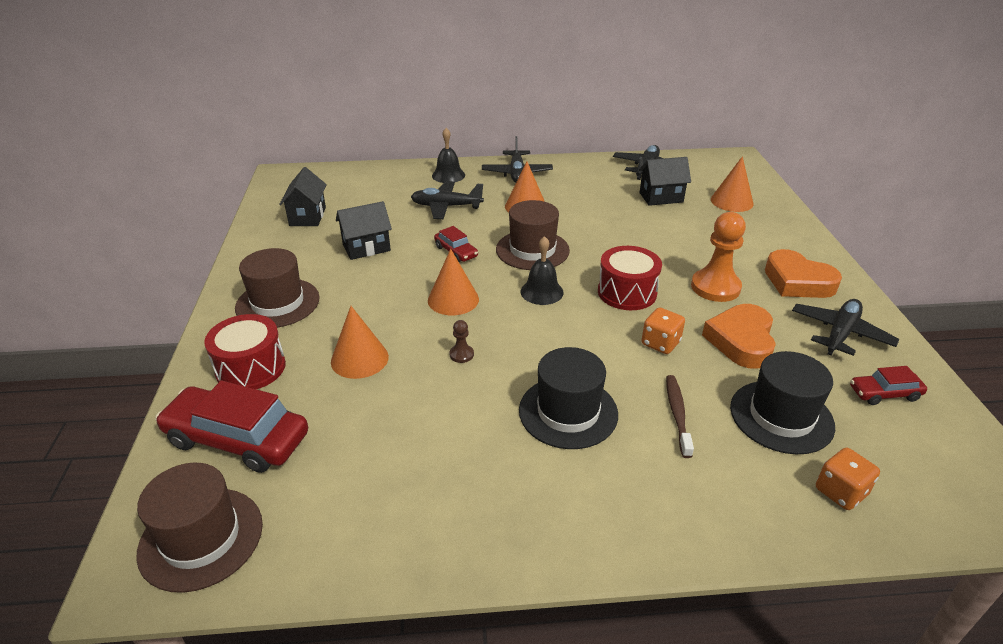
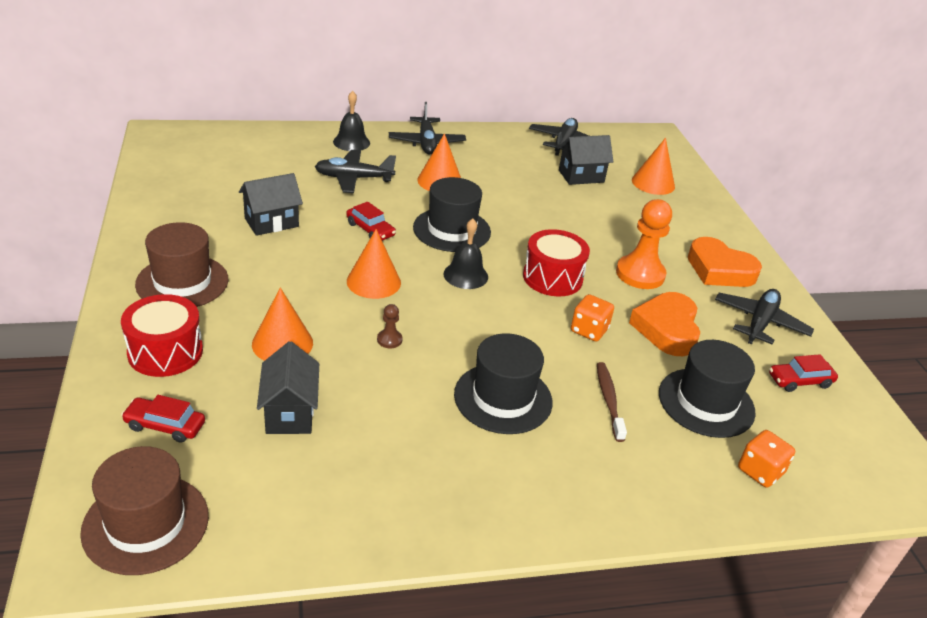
camera: 10 degrees left, 0 degrees up
red car [155,381,308,473] -> red car [121,395,205,443], size x0.51
black house [279,167,327,226] -> black house moved to [257,341,319,434]
brown hat [496,200,570,270] -> black hat [413,177,491,252]

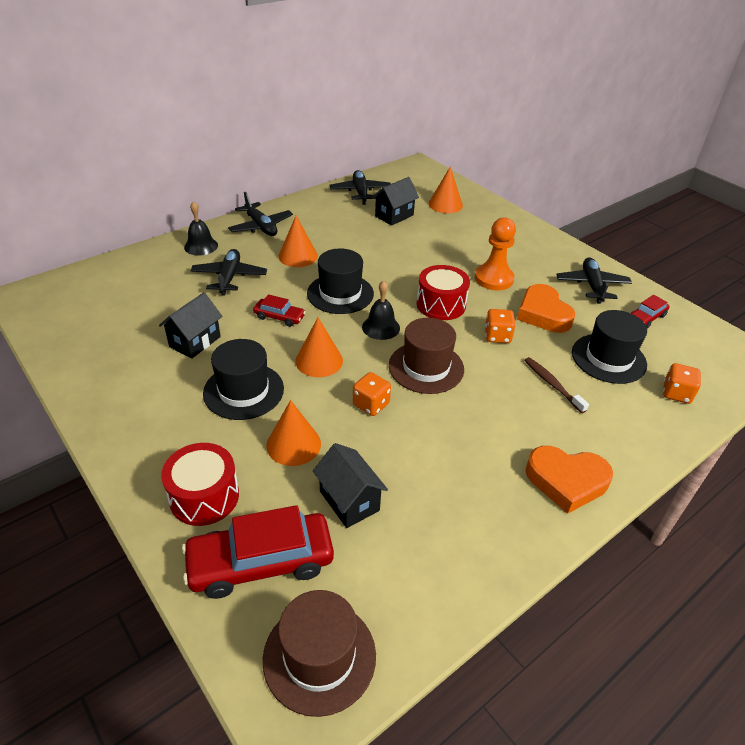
camera: 25 degrees left, 5 degrees up
red car [121,395,205,443] -> red car [182,505,334,599], size x1.95
brown hat [135,222,228,307] -> brown hat moved to [389,318,464,394]
black plane [315,150,396,193] -> black plane turned 120 degrees clockwise [190,249,267,296]
brown pawn [377,304,403,348] -> orange dice [353,372,391,416]
black hat [454,333,553,434] -> black hat moved to [203,339,284,420]
orange heart [688,237,762,287] -> orange heart moved to [525,446,613,514]

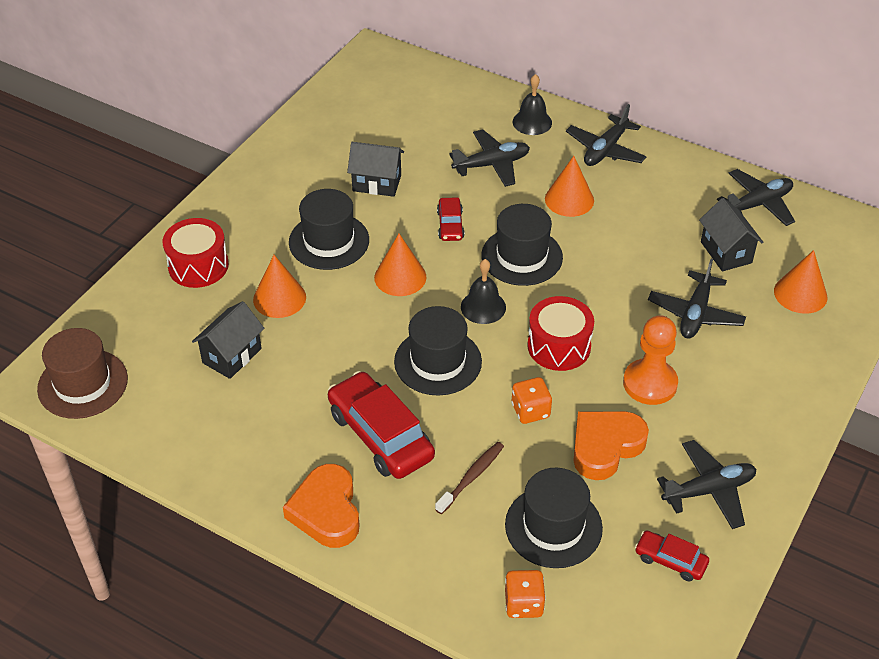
camera: 70 degrees right, 5 degrees up
red car [182,505,334,599] -> red car moved to [328,371,435,479]
orange dice [353,372,391,416] -> none
black house [372,177,419,226] -> black house turned 45 degrees clockwise [699,198,763,271]
brown hat [389,318,464,394] -> black hat [394,306,482,396]
none -> black plane [648,259,746,339]

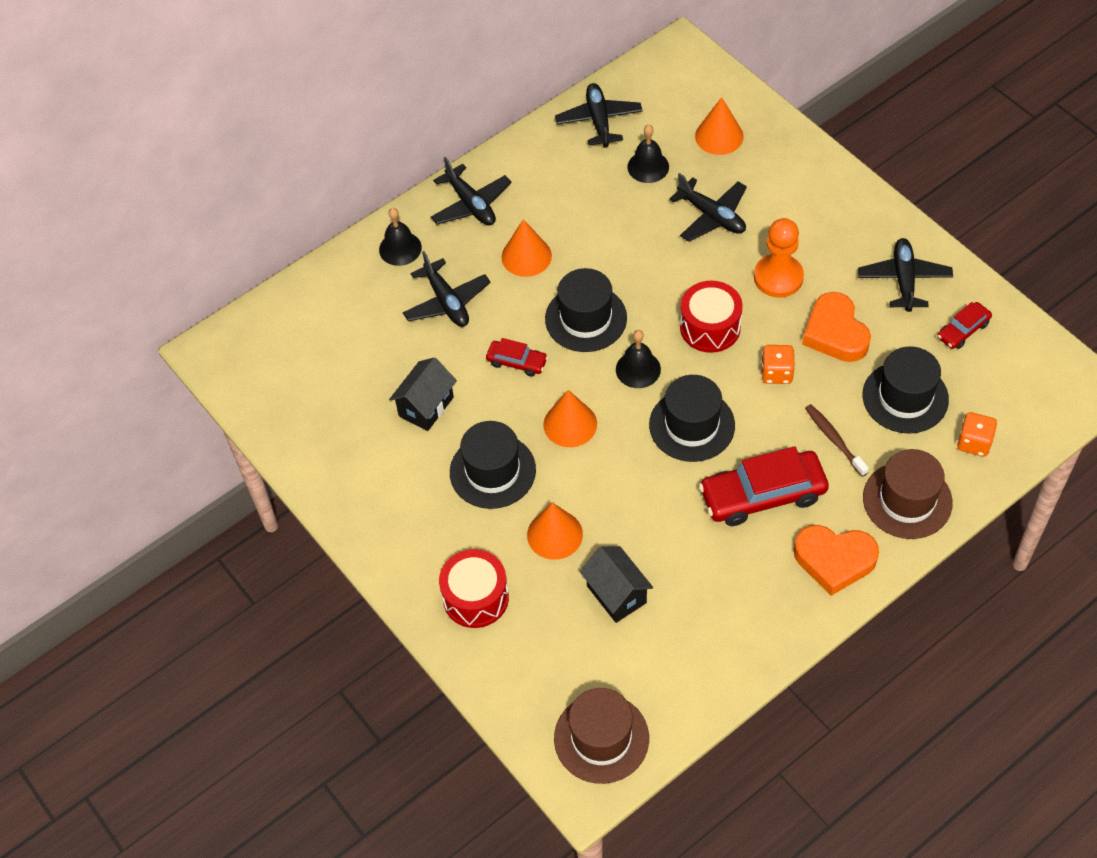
camera: 65 degrees left, 10 degrees up
black plane [449,130,530,187] -> black plane turned 150 degrees clockwise [403,251,491,327]
black house [699,198,763,271] -> black bell [627,124,669,183]
none -> brown hat [863,449,953,539]

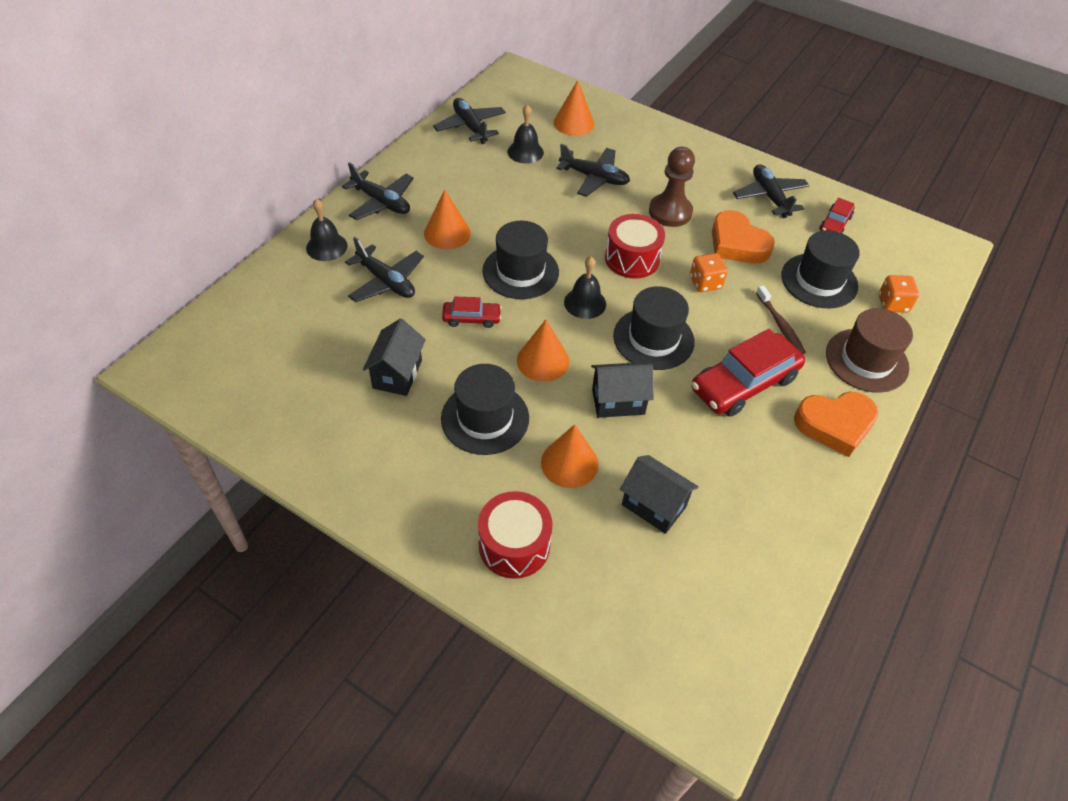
camera: 25 degrees left, 5 degrees down
brown hat [554,688,649,784] -> none
orange pawn [754,218,804,298] -> brown pawn [649,147,695,227]
brown toothbrush [805,404,869,477] -> brown toothbrush turned 150 degrees counterclockwise [756,285,806,354]
none -> black house [591,362,654,418]

